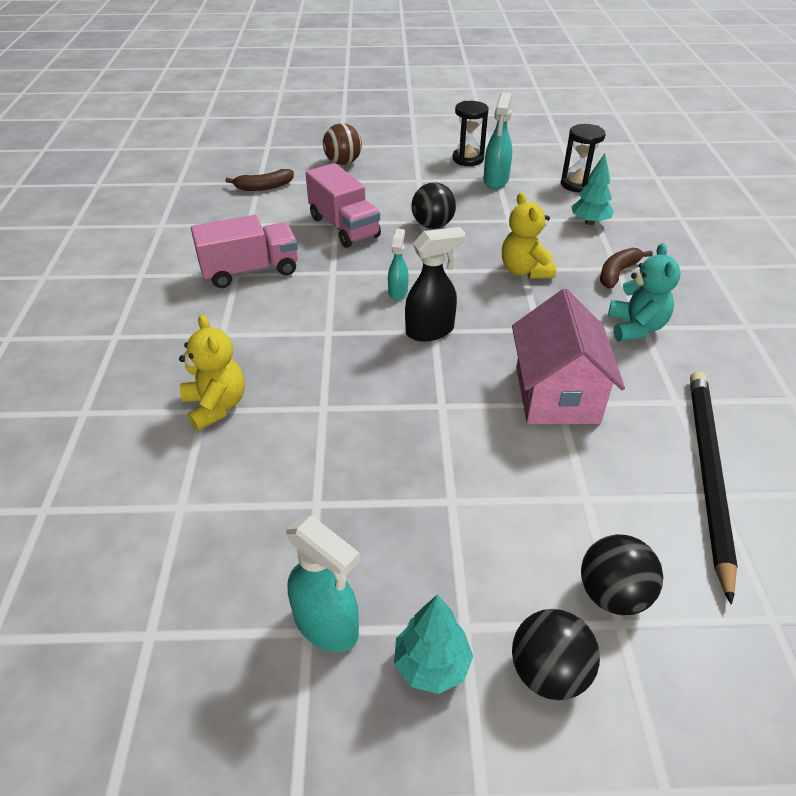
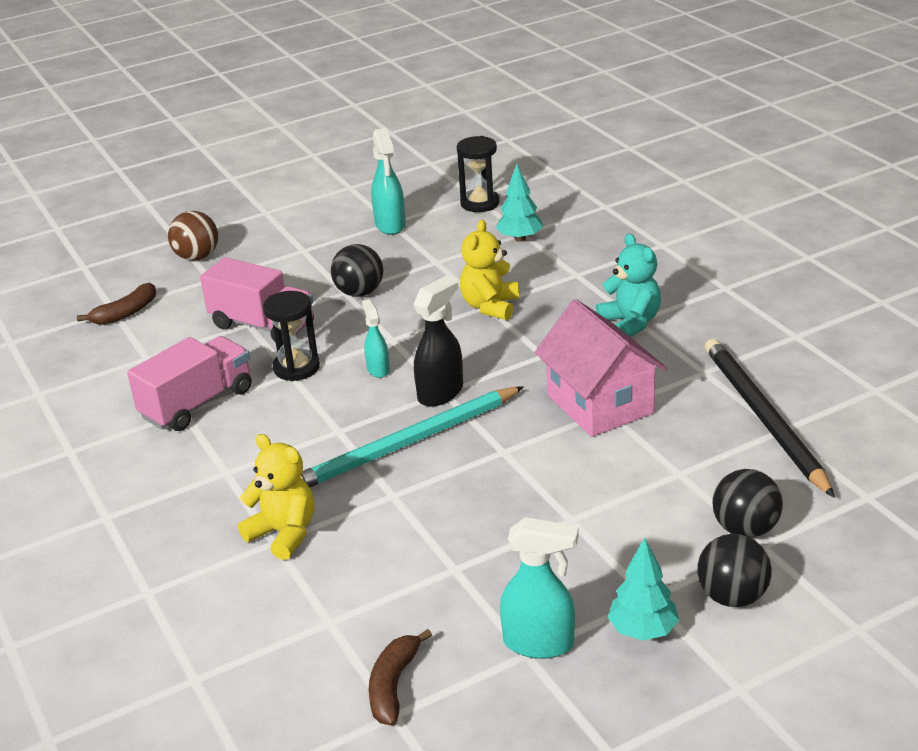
camera: 25 degrees left, 10 degrees down
black hourglass [452,101,489,166] -> black hourglass moved to [263,291,320,381]
yellow teddy bear [502,192,556,279] -> yellow teddy bear turned 60 degrees clockwise [460,220,519,320]
brown banana [600,248,653,288] -> brown banana moved to [369,629,432,726]
none -> turquoise pencil [300,386,524,488]

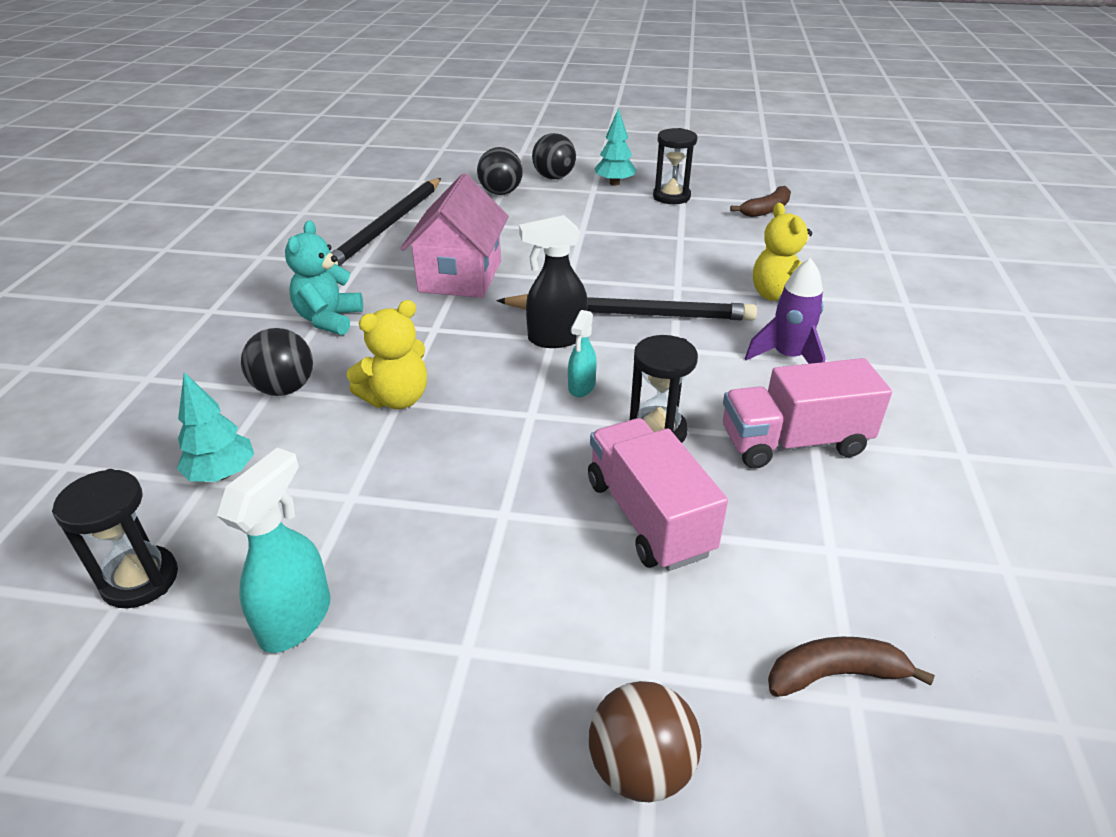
camera: 145 degrees left, 5 degrees up
turquoise pencil [300,386,524,488] -> black pencil [496,294,757,321]
black ball [331,244,383,297] -> black ball moved to [241,328,313,396]
turquoise spray bottle [500,517,579,659] -> black hourglass [653,128,697,204]
none -> purple rocket [745,258,826,364]

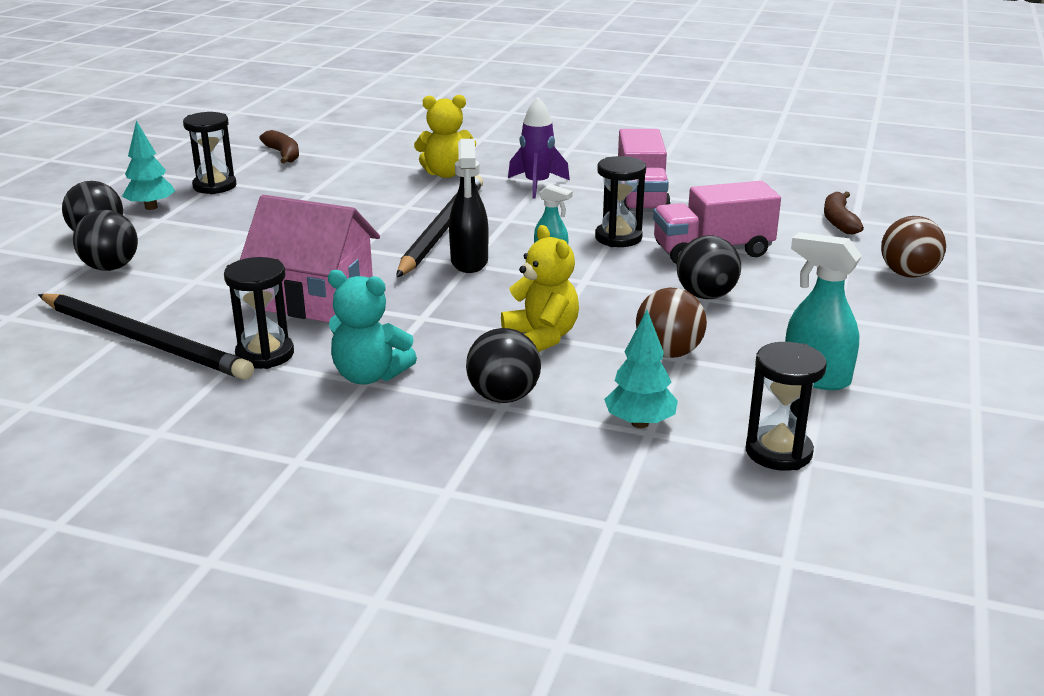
camera: 80 degrees left, 10 degrees down
none -> black hourglass [224,257,294,369]
none -> brown ball [636,288,707,358]
none -> black ball [677,236,741,299]

